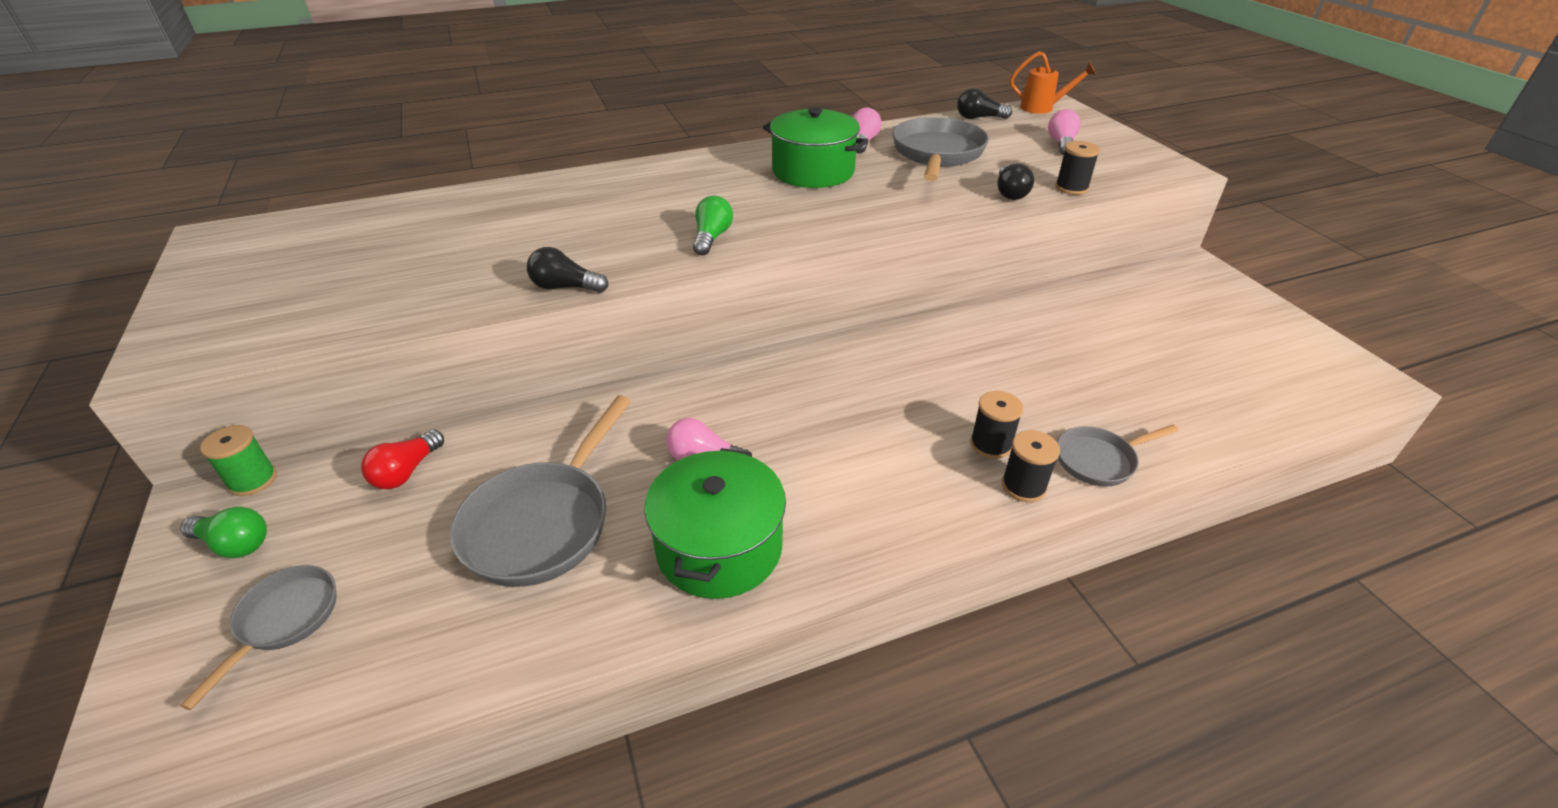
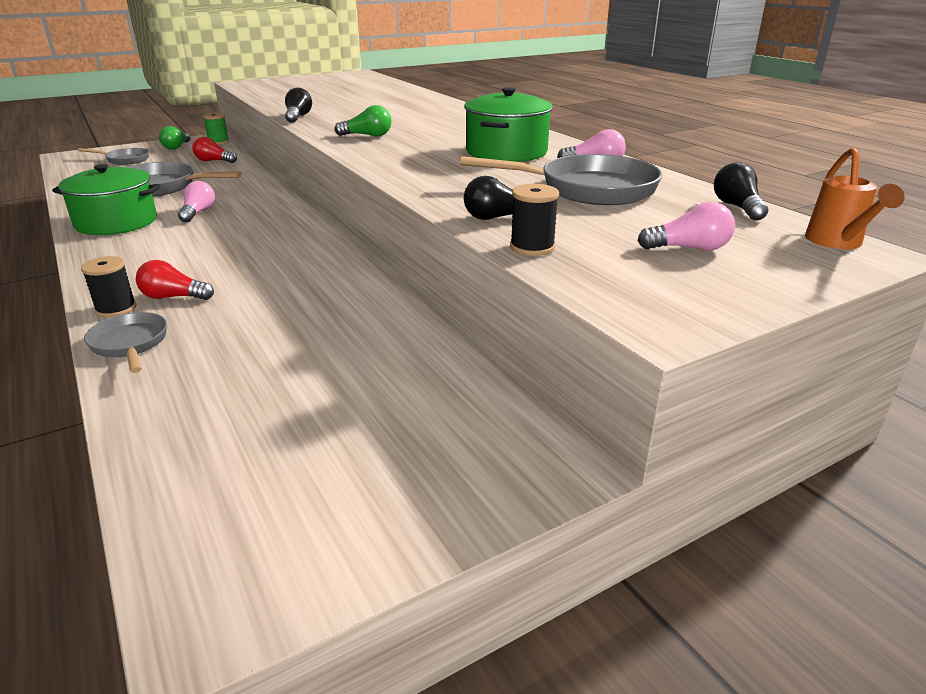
camera: 80 degrees right, 10 degrees down
black spool [970,391,1023,459] -> red light bulb [136,260,214,300]

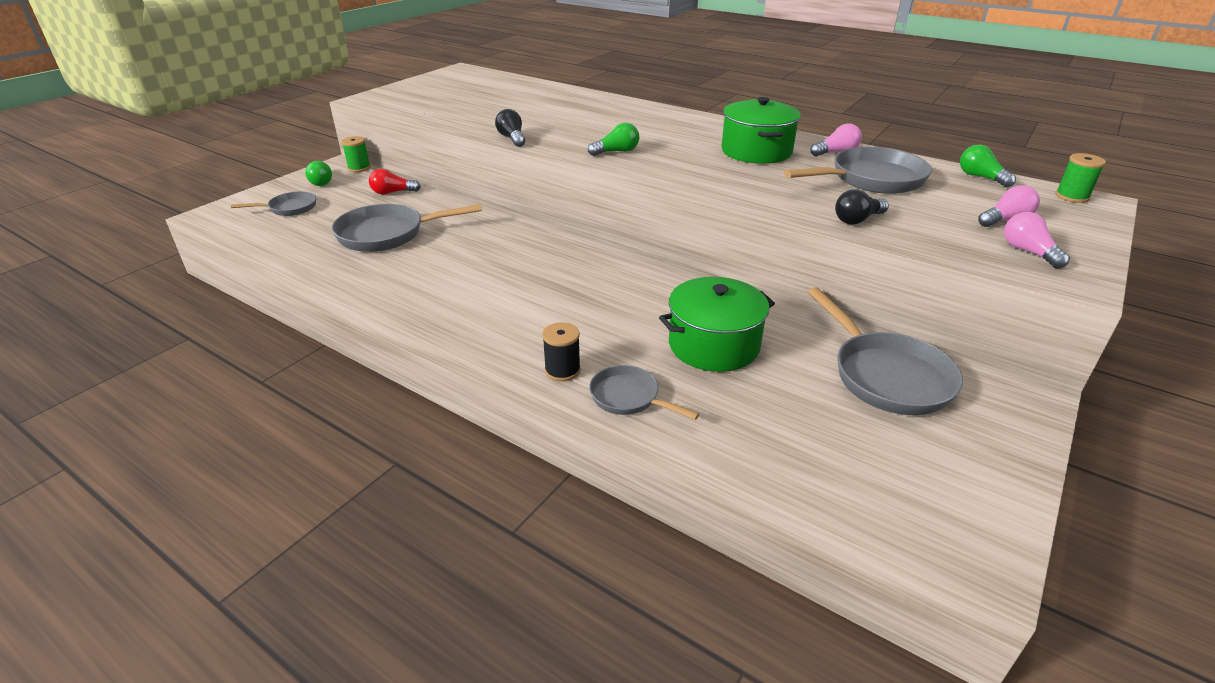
camera: 25 degrees left, 5 degrees up
green pot [52,164,161,235] -> green pot moved to [659,277,775,372]
red light bulb [136,260,214,300] -> none
pink light bulb [178,181,215,223] -> pink light bulb moved to [1004,212,1070,269]
black spool [510,184,559,256] -> none
black light bulb [714,162,768,221] -> green light bulb [960,144,1016,187]
orange watering can [805,147,905,249] -> green spool [1055,153,1106,203]
none -> grey pan [808,287,963,415]

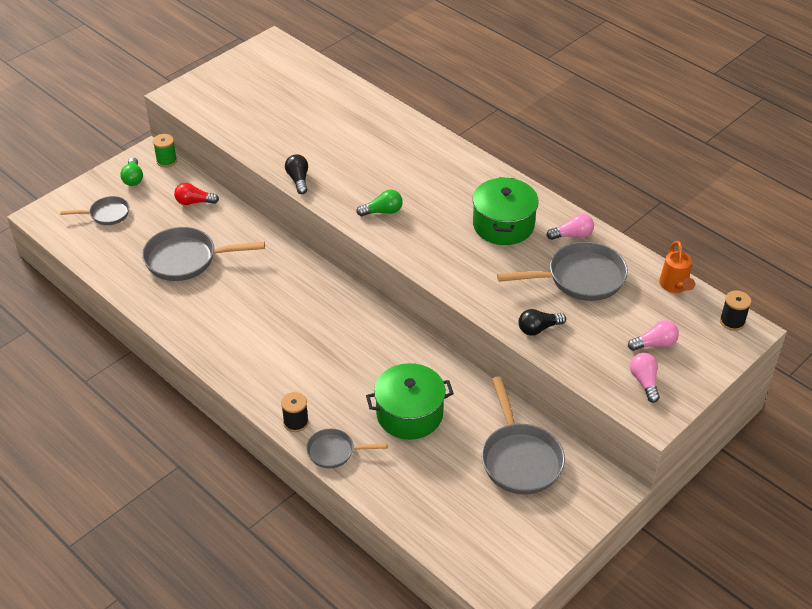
camera: 10 degrees right, 10 degrees up
grey pan [589,365,699,420] -> grey pan turned 45 degrees counterclockwise [306,429,387,468]
green light bulb [960,144,1016,187] -> orange watering can [659,241,695,293]
green spool [1055,153,1106,203] -> black spool [720,291,751,331]

